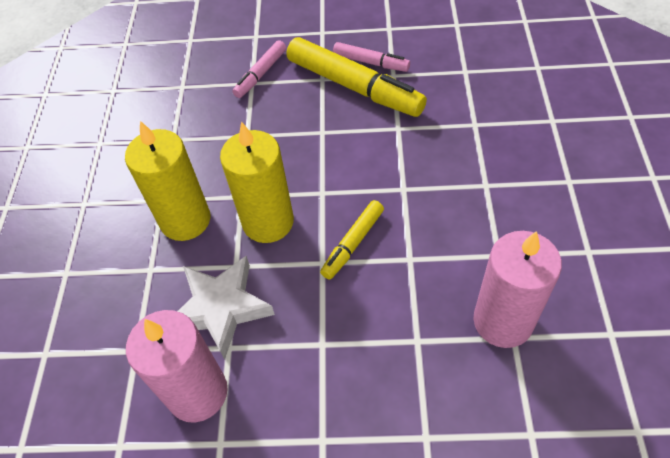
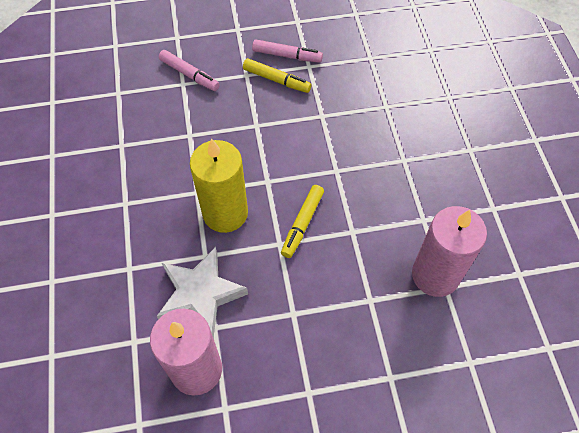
camera: 15 degrees left, 5 degrees up
yellow candle [125,121,210,241] -> none
pink marker [232,40,286,98] -> pink marker turned 75 degrees counterclockwise [159,50,220,91]
yellow marker [287,37,427,117] -> yellow marker [243,58,311,93], size x0.52

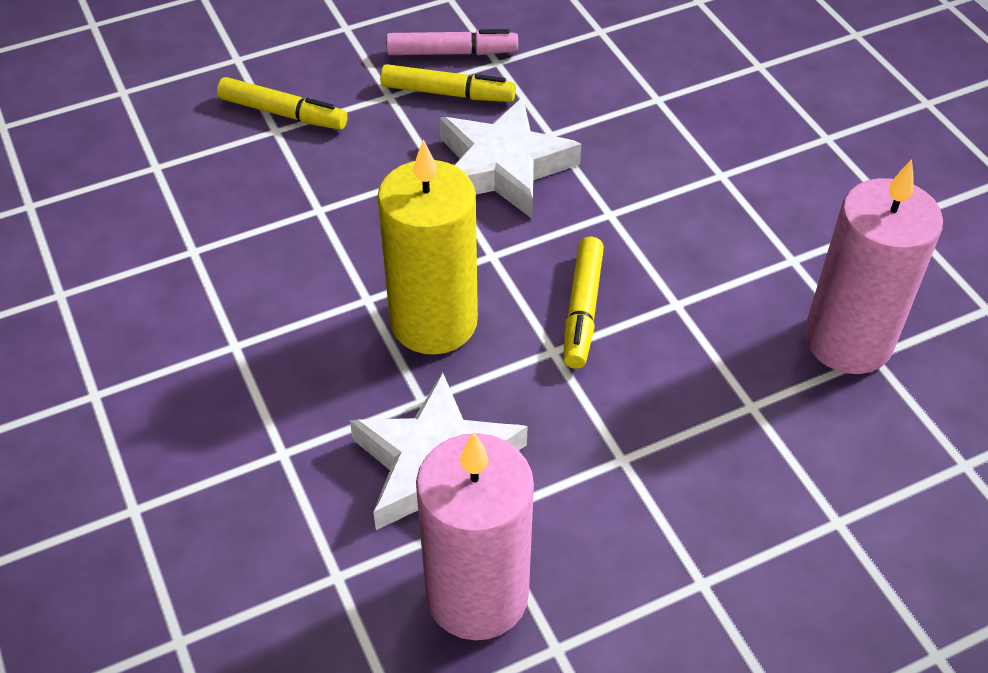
camera: 15 degrees left, 10 degrees down
pink marker [159,50,220,91] -> yellow marker [217,77,348,130]
none -> white star [440,97,582,218]

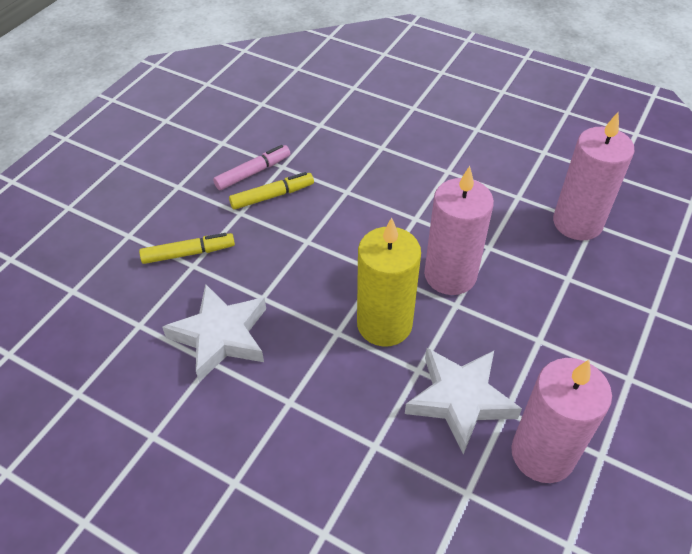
camera: 35 degrees left, 0 degrees up
white star [440,97,582,218] -> white star moved to [162,284,266,382]
yellow marker [563,237,604,369] -> pink candle [424,166,494,295]

